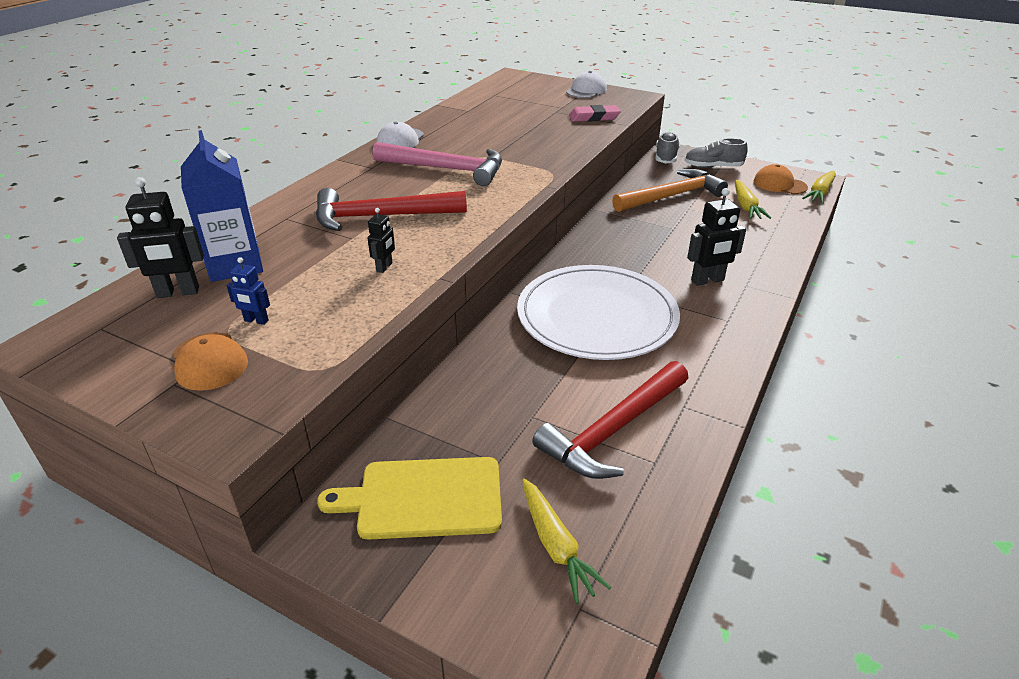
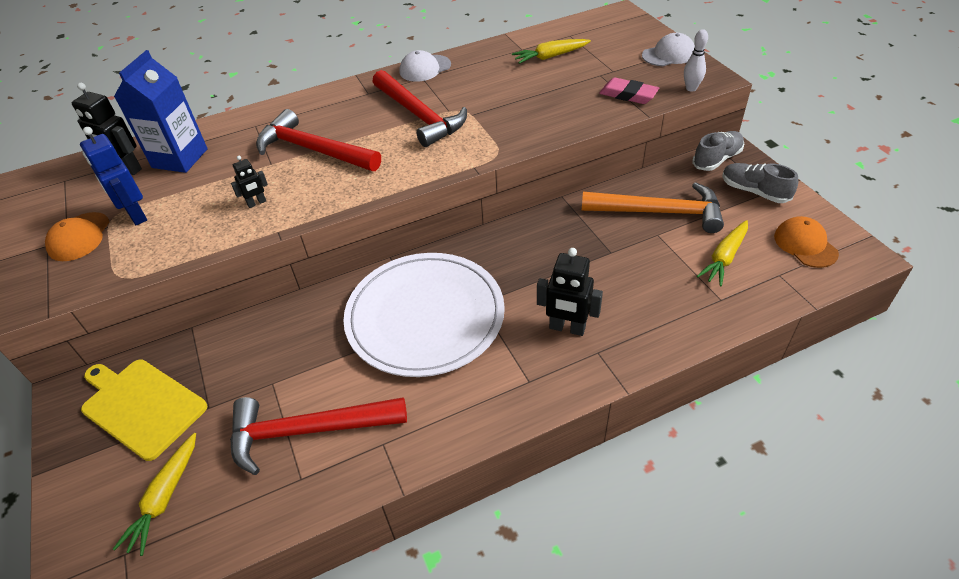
camera: 40 degrees right, 10 degrees up
blue robot [227,257,270,325] -> blue robot [80,127,147,225], size x1.78
pink hammer [373,142,502,186] -> red hammer [373,70,467,147]
yellow carrot [802,171,836,204] -> yellow carrot moved to [512,39,591,64]
none -> white bowling pin [684,29,708,92]

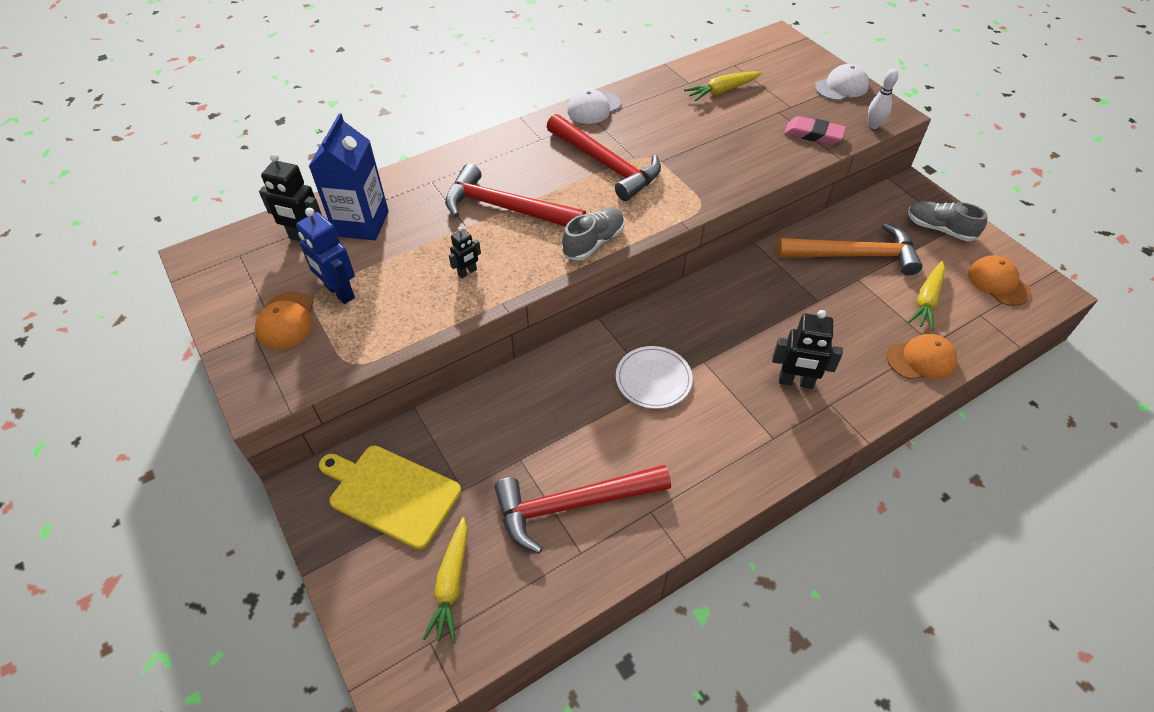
camera: 10 degrees left, 5 degrees up
white plate [343,253,505,377] -> white plate [616,346,693,409], size x0.48
grey shoe [692,131,744,171] -> grey shoe moved to [562,208,624,261]
none -> orange cap [887,334,957,379]

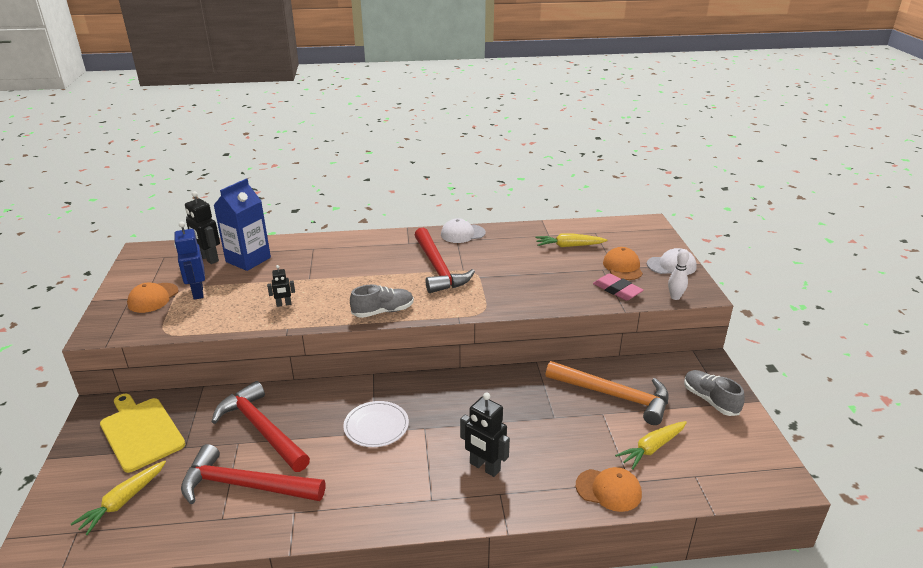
camera: 25 degrees right, 20 degrees down
red hammer [445,164,586,227] -> red hammer moved to [212,381,310,472]
orange cap [968,255,1031,306] -> orange cap moved to [603,247,643,280]

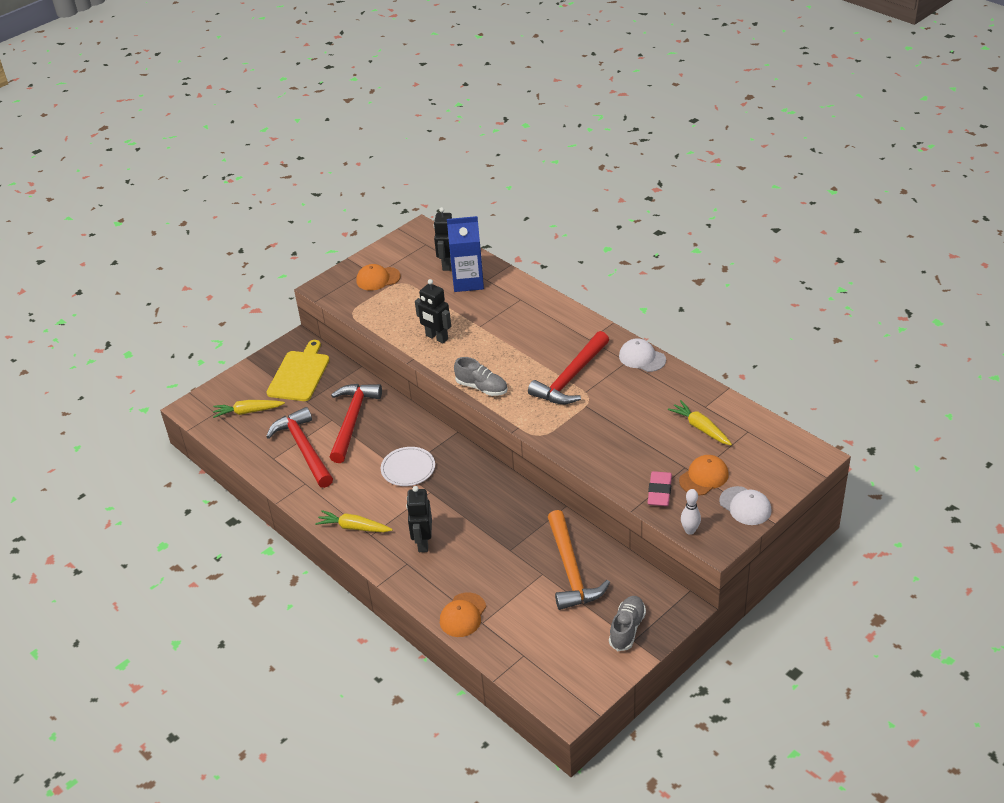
camera: 55 degrees right, 10 degrees up
blue robot [174,221,205,300] -> none
black robot [267,265,295,307] -> black robot [415,279,451,343], size x1.78
orange cap [576,467,642,512] -> orange cap turned 45 degrees clockwise [440,592,486,637]
yellow carrot [615,421,687,470] -> yellow carrot moved to [315,510,393,532]

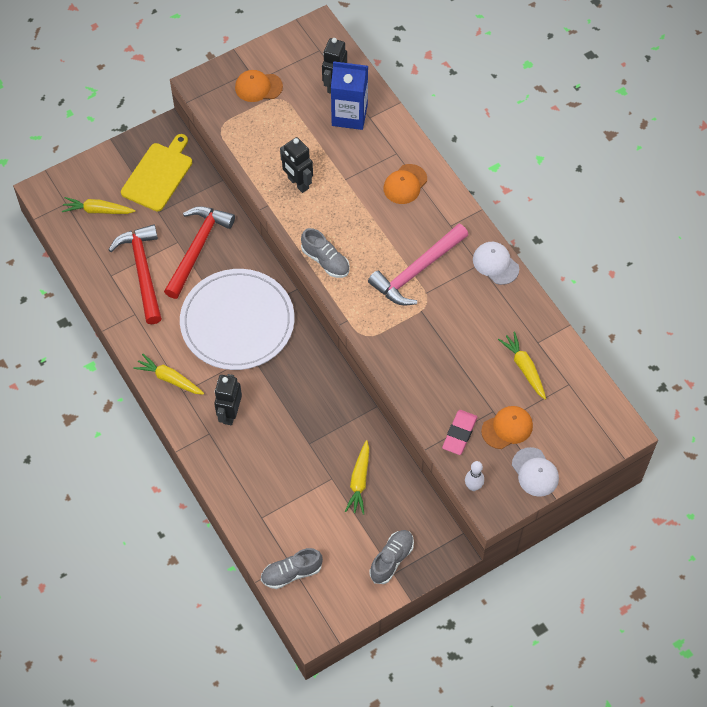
camera: 10 degrees right, 20 degrees up
white plate [381,447,435,486] -> white plate [180,269,295,370], size x2.09
orange cap [440,592,486,637] -> orange cap moved to [383,164,427,204]
red hammer [528,331,609,404] -> pink hammer [368,224,468,306]
orange hammer [548,510,610,610] -> yellow carrot [345,440,369,515]
none -> grey shoe [261,548,323,589]

